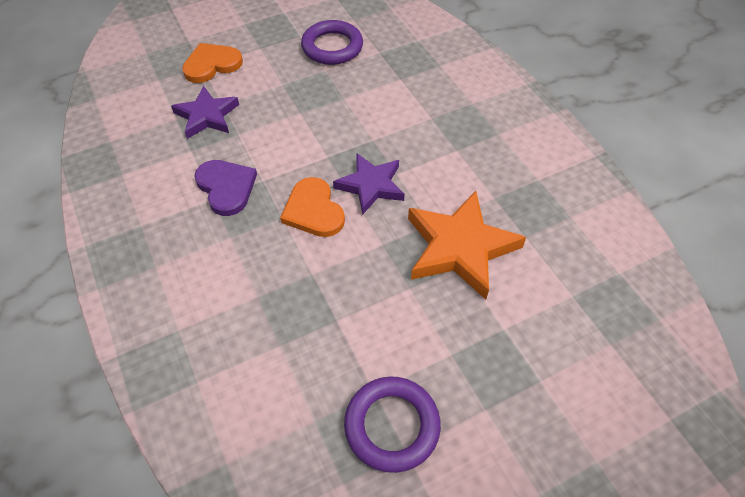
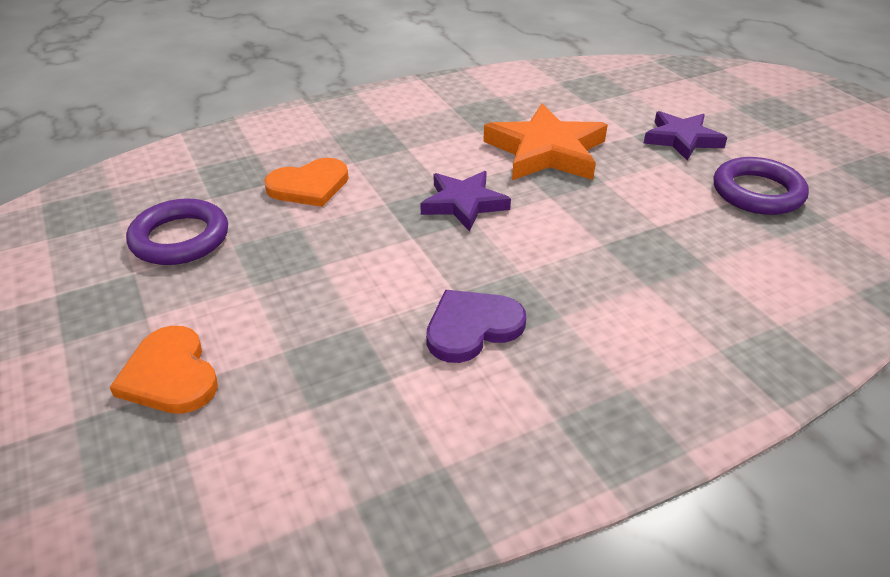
camera: 90 degrees left, 15 degrees down
purple star [171,86,239,139] -> purple star moved to [644,111,727,161]
orange heart [280,177,345,237] -> orange heart moved to [264,158,349,207]

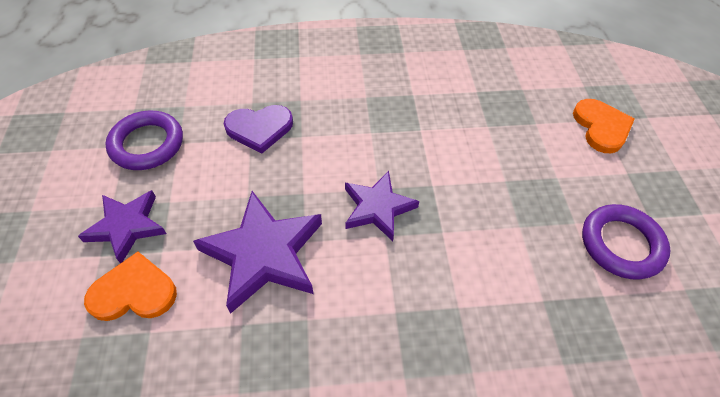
camera: 160 degrees left, 15 degrees up
orange heart [264,158,349,207] -> orange heart moved to [84,252,177,321]
purple heart [426,290,526,363] -> purple heart moved to [224,105,293,153]
orange star [483,104,608,180] -> purple star [193,191,322,314]

